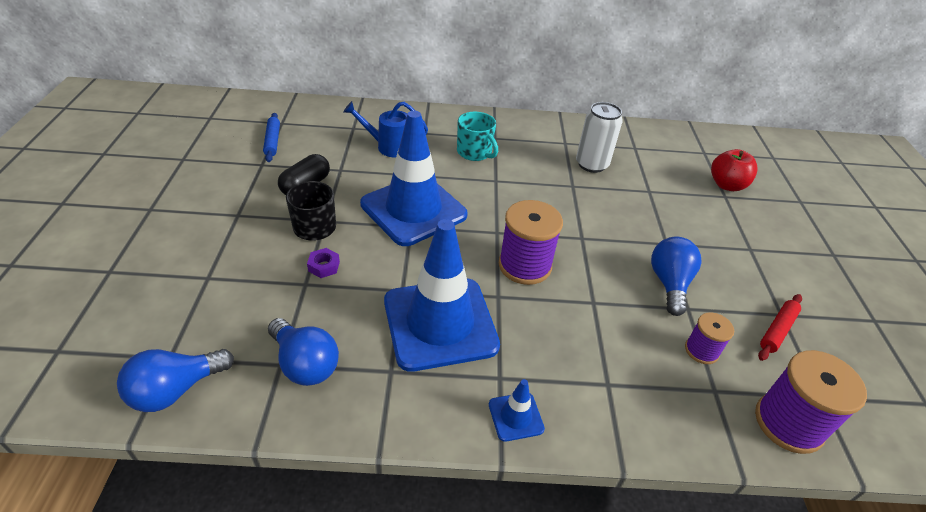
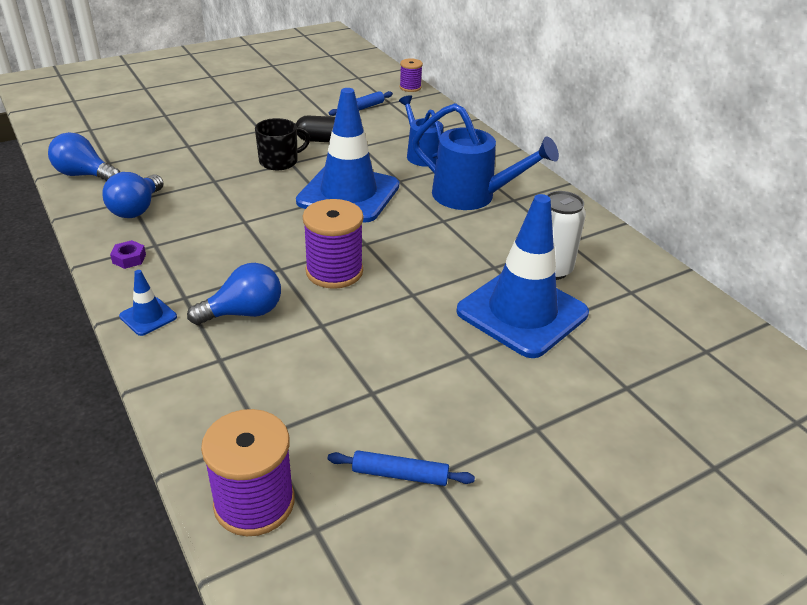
camera: 60 degrees right, 5 degrees down
purple nut [307,248,340,278] -> purple nut moved to [110,240,146,269]
blue traffic cone [384,219,500,372] -> blue traffic cone moved to [456,194,589,358]
turquoise mug [457,112,498,161] -> blue watering can [412,103,559,210]
blue light bulb [651,236,701,316] -> blue light bulb moved to [187,263,281,325]
purple spool [685,312,734,364] -> purple spool moved to [399,58,423,92]
red apple [711,149,757,191] -> none
red rolling pin [758,294,802,361] -> blue rolling pin [327,450,475,486]

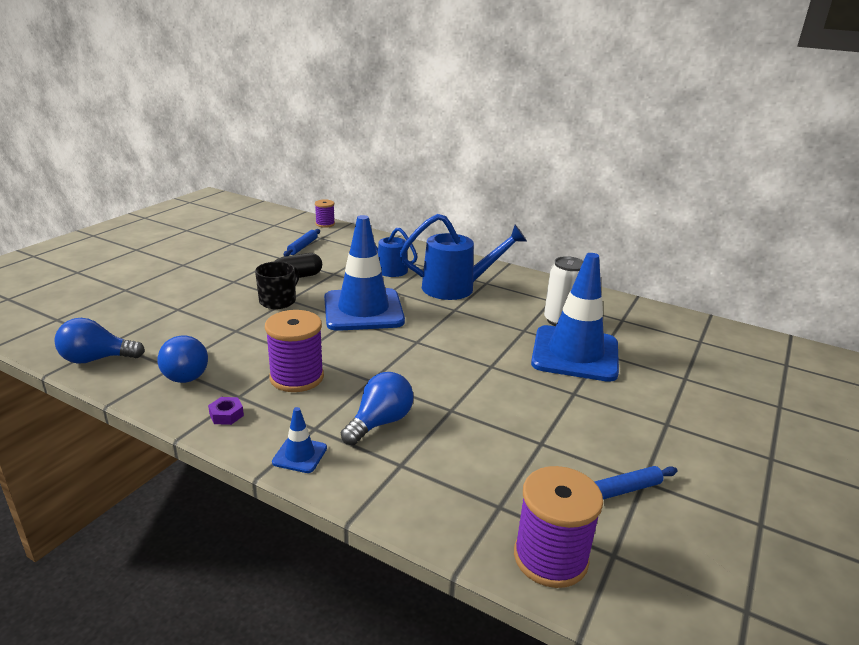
camera: 30 degrees left, 10 degrees down
purple spool [303,199,363,289] -> purple spool moved to [265,310,324,392]

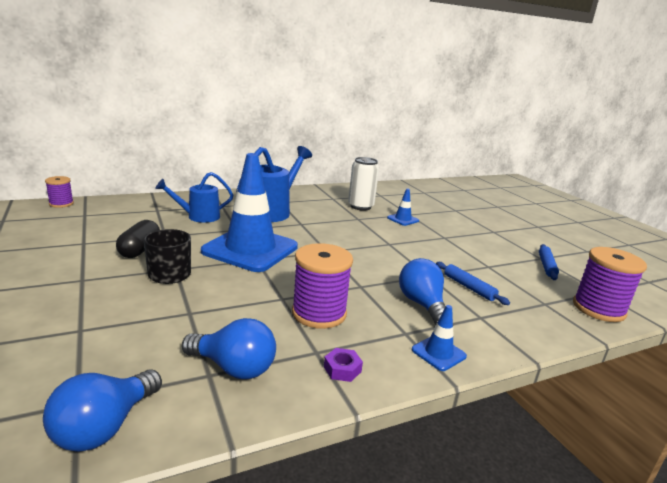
camera: 55 degrees left, 5 degrees down
blue rolling pin [284,229,320,256] -> blue rolling pin moved to [436,262,510,305]
blue traffic cone [531,253,619,382] -> blue traffic cone [387,189,419,226], size x0.41

